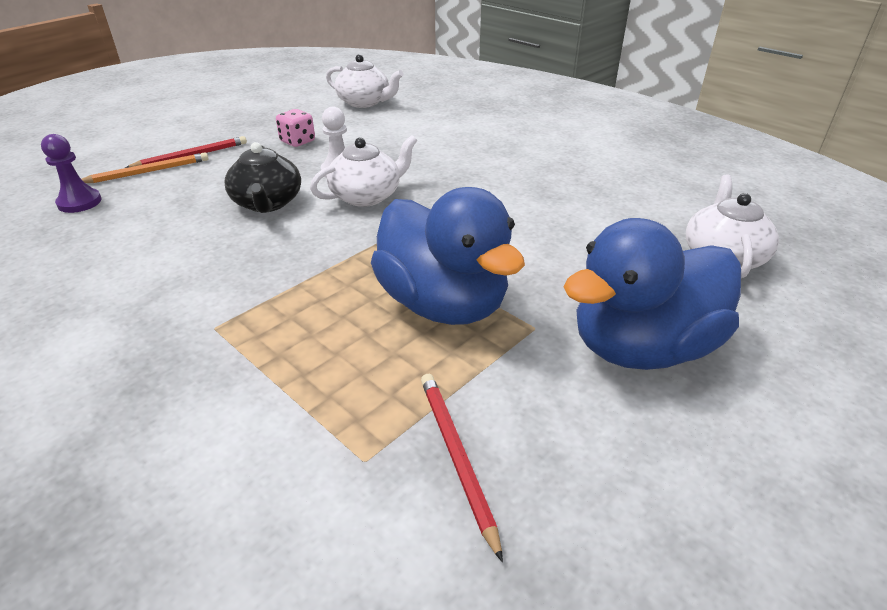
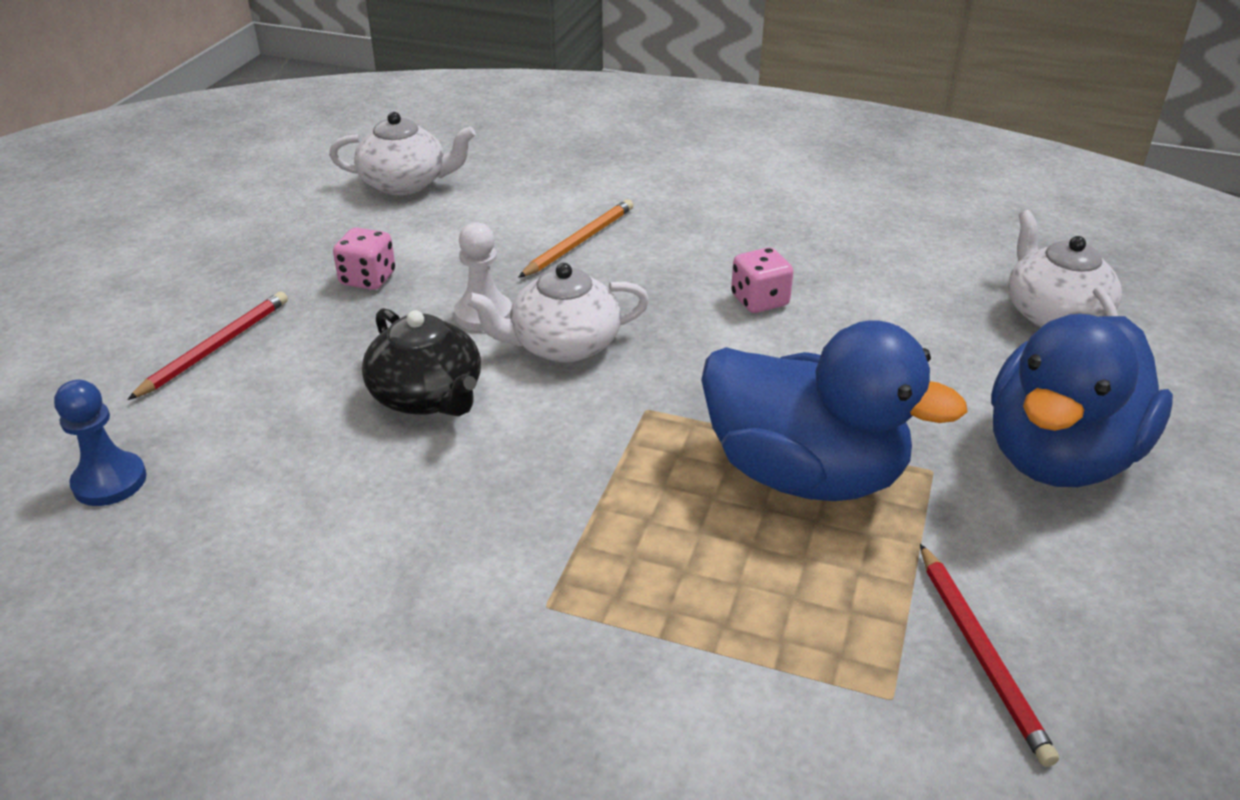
camera: 25 degrees left, 0 degrees up
purple pawn [41,134,102,213] -> blue pawn [54,380,147,506]
orange pencil [82,152,209,183] -> orange pencil moved to [518,199,633,278]
white teapot [310,135,417,207] -> white teapot turned 135 degrees counterclockwise [466,263,649,363]
red pencil [421,374,503,562] -> red pencil turned 150 degrees counterclockwise [920,544,1059,767]
none -> pink dice [731,248,793,313]

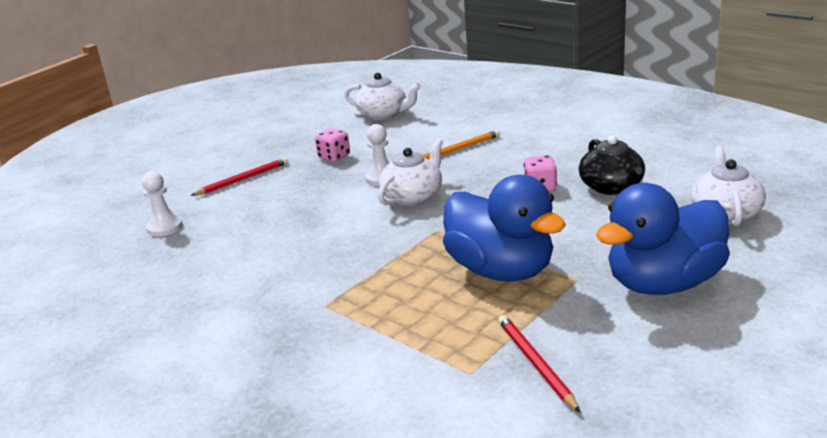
camera: 25 degrees right, 10 degrees down
blue pawn [54,380,147,506] -> white pawn [142,171,182,237]
black teapot [362,308,481,416] -> black teapot moved to [579,135,645,195]
white teapot [466,263,649,363] -> white teapot turned 120 degrees clockwise [378,138,443,206]
red pencil [920,544,1059,767] -> red pencil turned 150 degrees clockwise [498,315,581,413]

